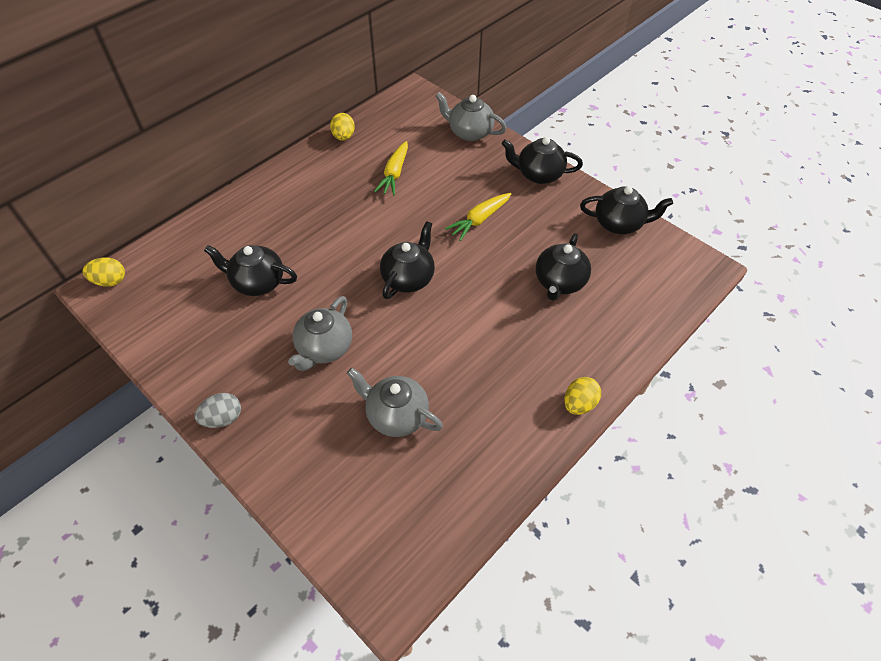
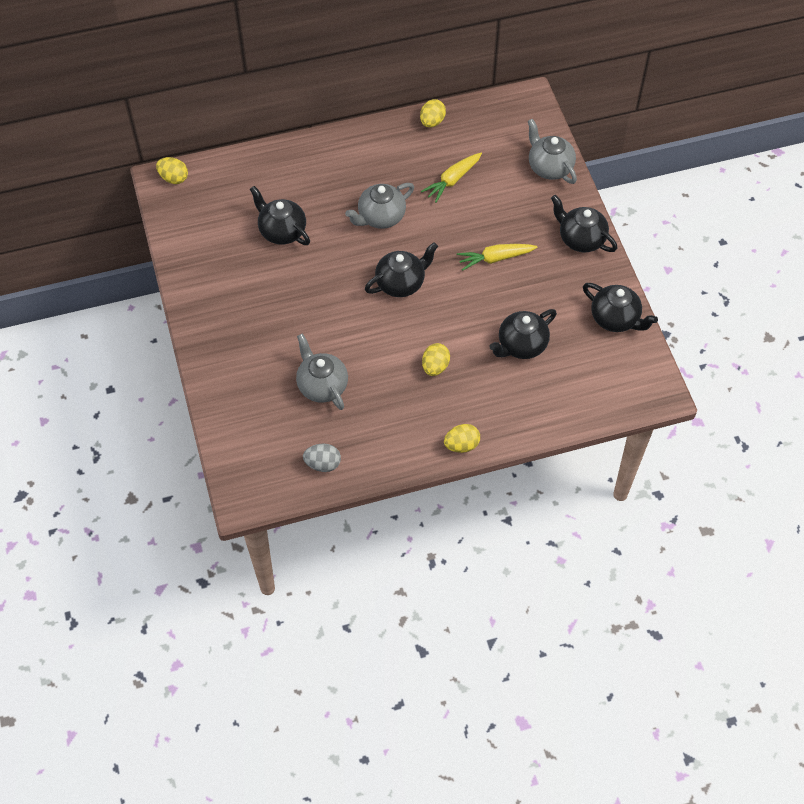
camera: 30 degrees right, 5 degrees up
grey egg [194,393,241,428] -> grey egg moved to [303,444,341,472]
grey teapot [288,296,352,371] -> grey teapot moved to [345,183,414,229]
none -> yellow egg [422,343,450,376]

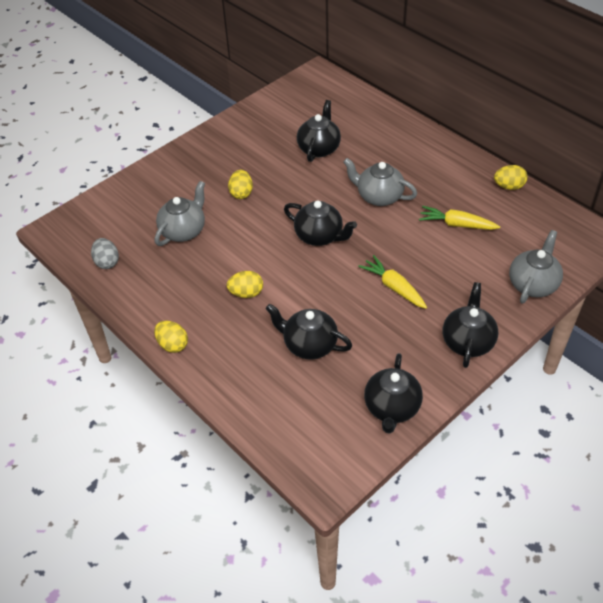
camera: 65 degrees right, 10 degrees down
yellow egg [156,157,188,184] -> yellow egg moved to [228,170,253,199]

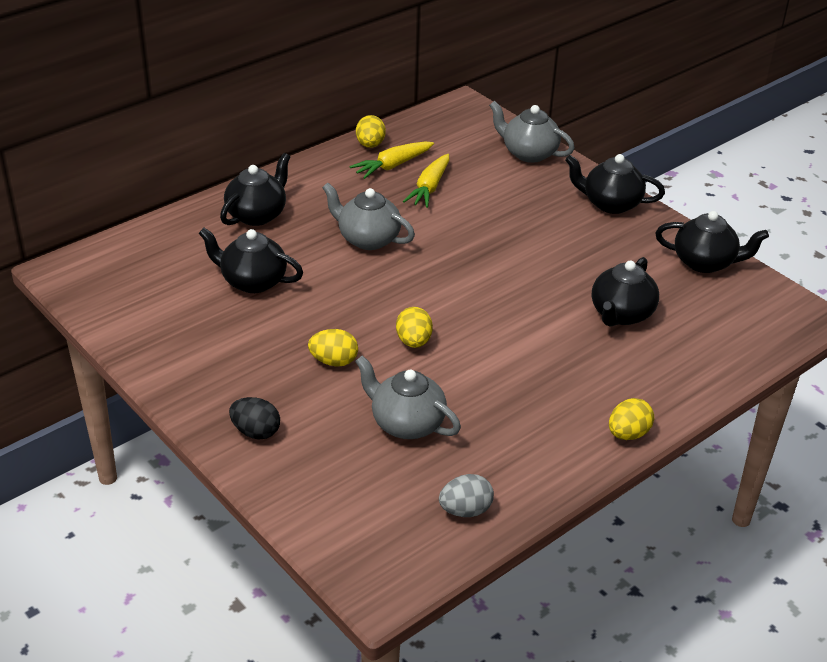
camera: 90 degrees left, 10 degrees down
yellow egg [227,271,263,298] -> yellow egg moved to [396,307,433,348]
black teapot [284,201,357,246] -> black teapot moved to [220,153,290,226]
grey teapot [343,158,417,206] -> grey teapot turned 90 degrees clockwise [322,183,415,250]
yellow carrot [358,255,427,309] -> yellow carrot moved to [349,142,434,179]
none -> black egg [229,397,280,440]

